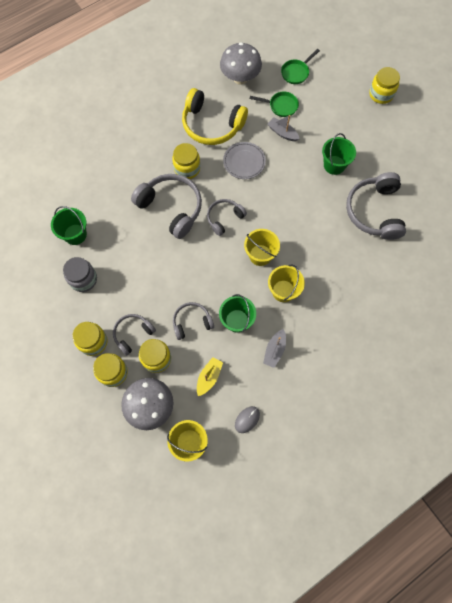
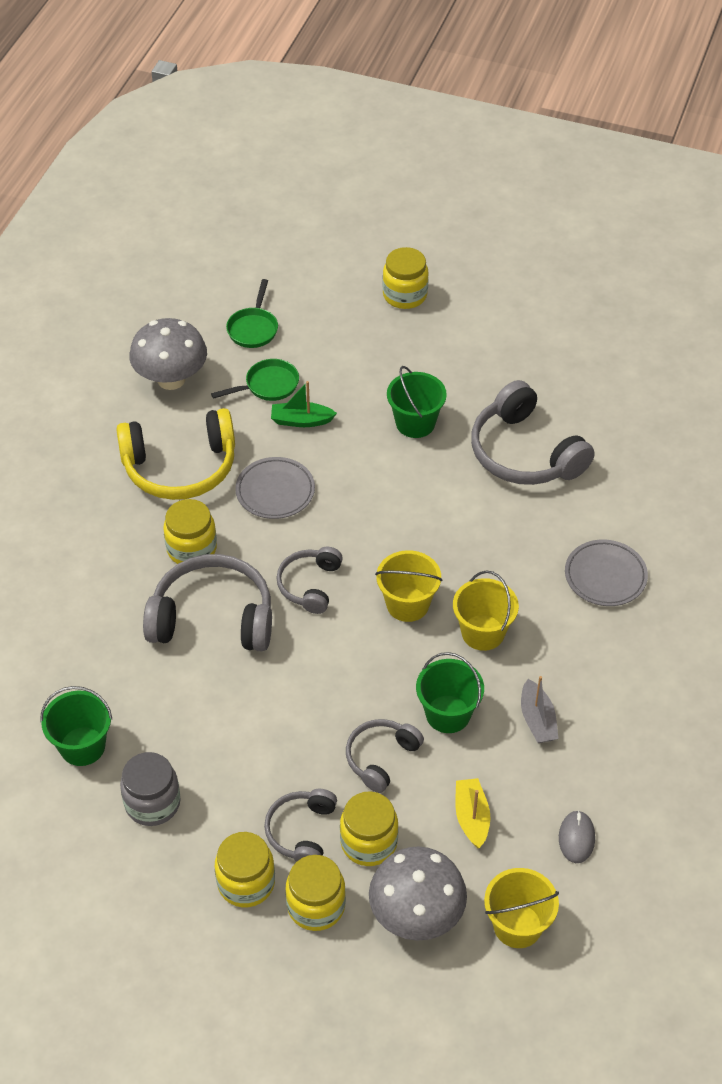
camera: 35 degrees left, 20 degrees down
grey boat [268,115,299,141] -> green boat [271,381,337,427]
none -> grey plate [565,539,648,606]

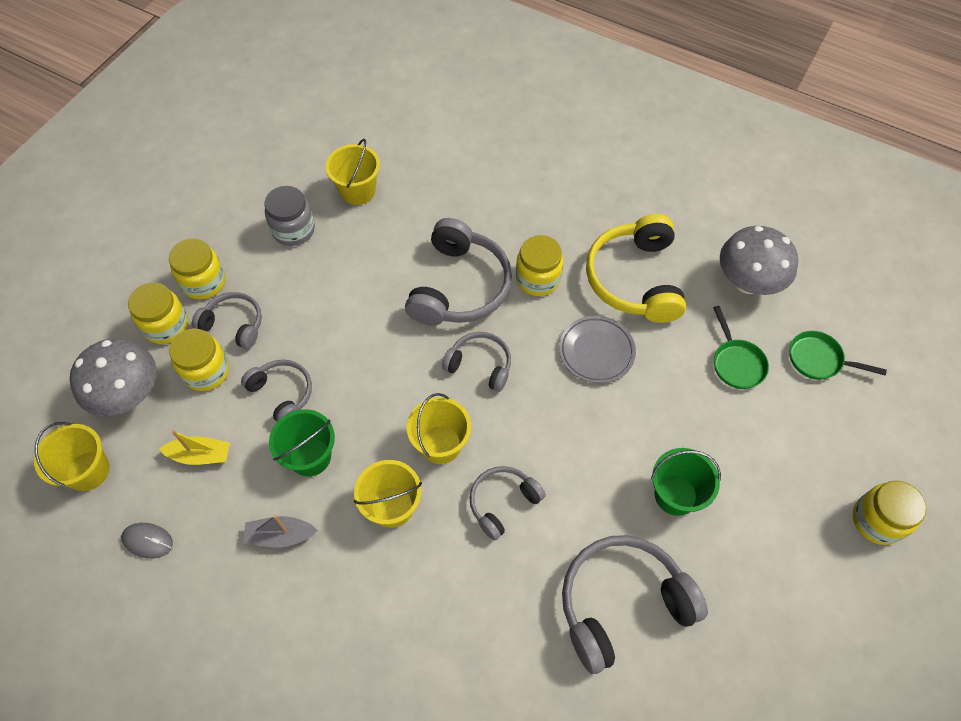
camera: 100 degrees right, 10 degrees up
green bucket [40,686,112,766] -> yellow bucket [325,139,380,205]
green boat [271,381,337,427] -> none
grey plate [565,539,648,606] -> none
none -> grey headphones [470,466,546,541]

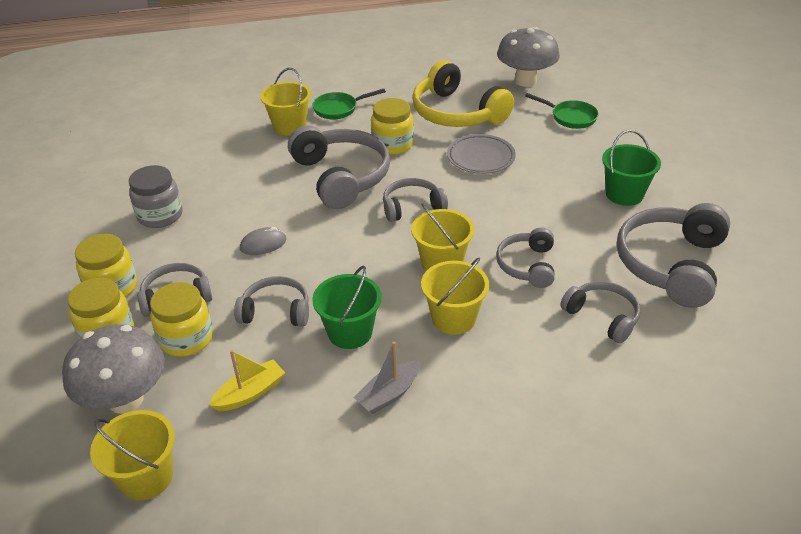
camera: 40 degrees left, 20 degrees down
grey mouse [121,523,173,559] -> grey mouse moved to [240,227,287,255]
yellow bucket [325,139,380,205] -> yellow bucket moved to [260,68,311,135]
green pan [790,331,887,380] -> green pan moved to [312,89,386,119]
yellow jar [853,480,927,545] -> none
none -> grey headphones [560,281,640,343]

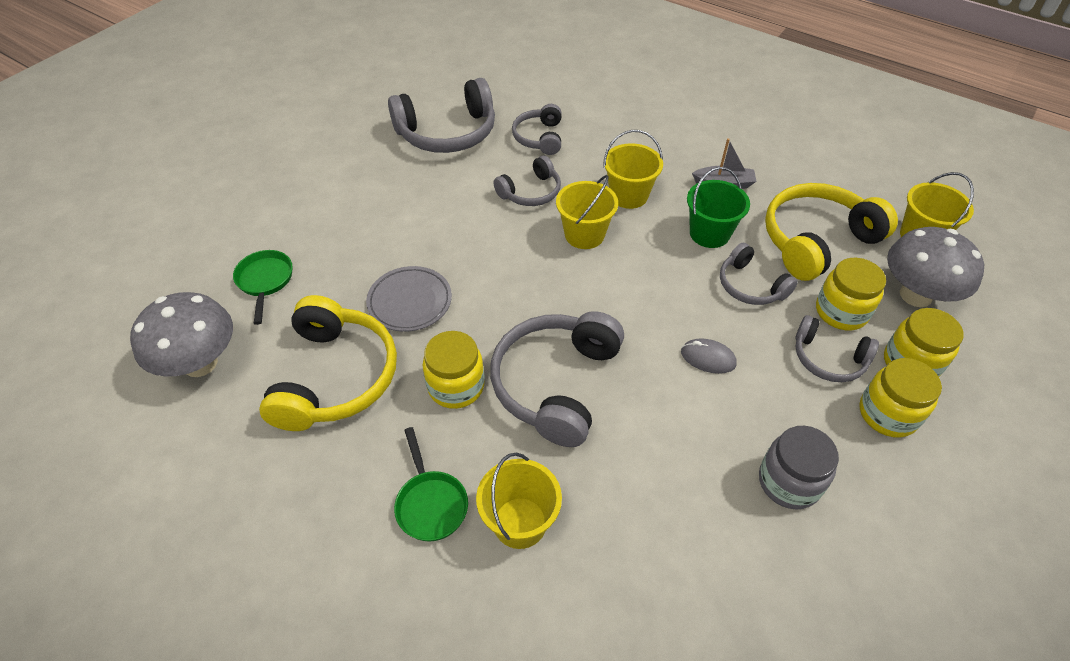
camera: 135 degrees left, 10 degrees up
yellow boat [209,350,285,411] -> yellow headphones [765,183,898,281]
green pan [312,89,386,119] -> green pan turned 45 degrees clockwise [394,427,468,542]
grey headphones [383,178,448,222] -> none
green bucket [602,130,661,206] -> none

